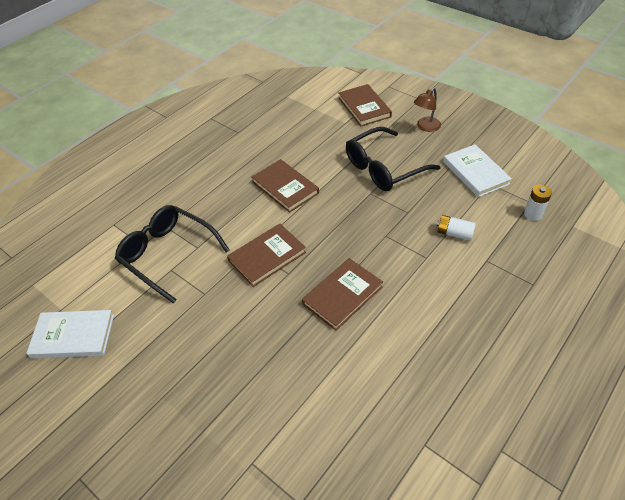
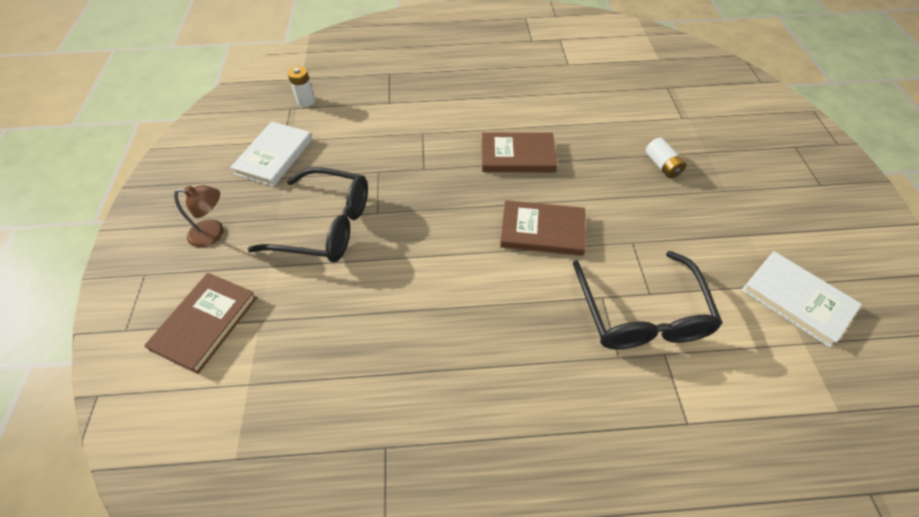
camera: 135 degrees left, 5 degrees up
brown book [252,159,319,213] -> none
white battery [437,215,476,241] -> white battery moved to [645,138,686,178]

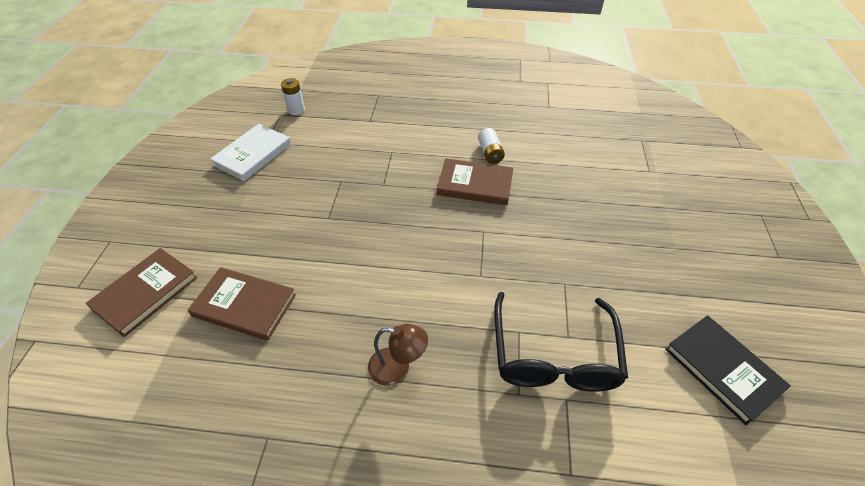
camera: 10 degrees right, 5 degrees down
brown lamp [174,185,224,248] -> brown lamp moved to [368,324,428,386]
black glasses [248,167,368,262] -> none
brown book [500,200,586,256] -> brown book moved to [188,267,296,341]
white battery [645,138,686,178] -> white battery moved to [478,128,505,164]
white book [742,251,862,348] -> black book [665,315,791,425]

